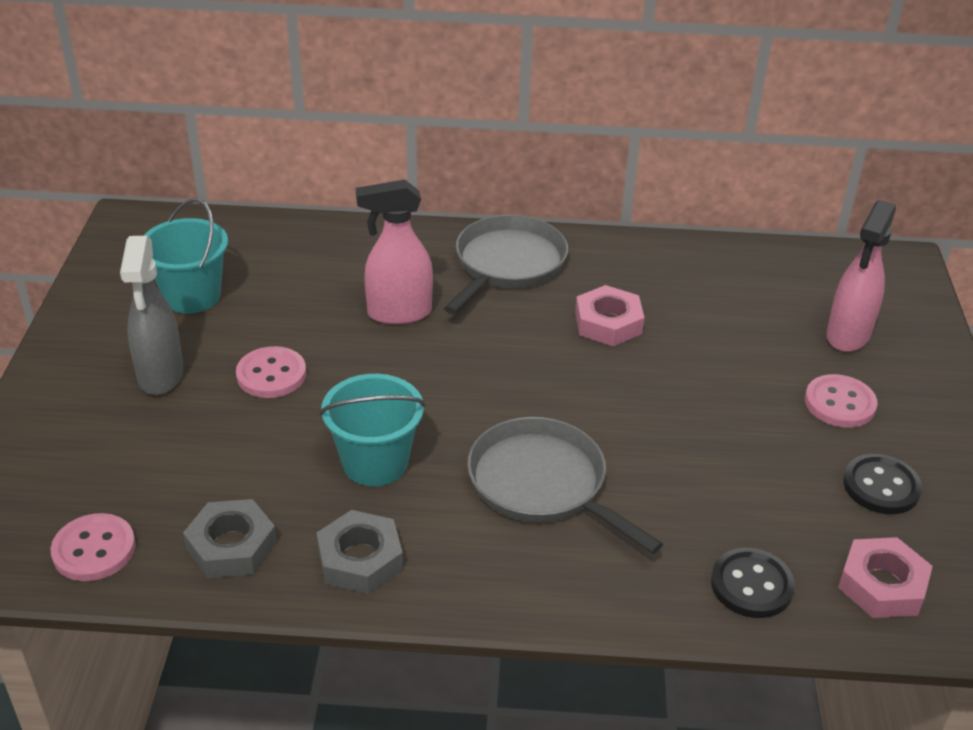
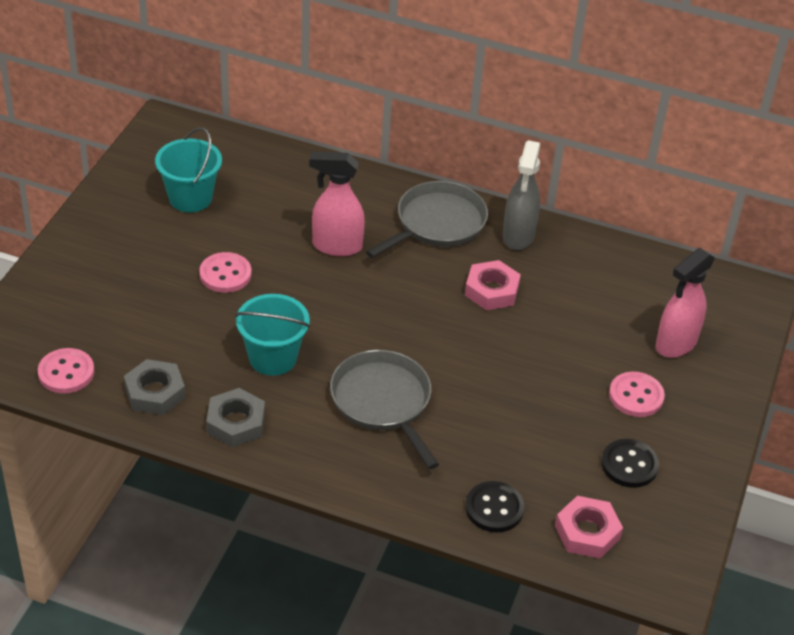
camera: 15 degrees right, 5 degrees up
grey spray bottle [120,236,184,395] -> grey spray bottle moved to [503,140,540,250]

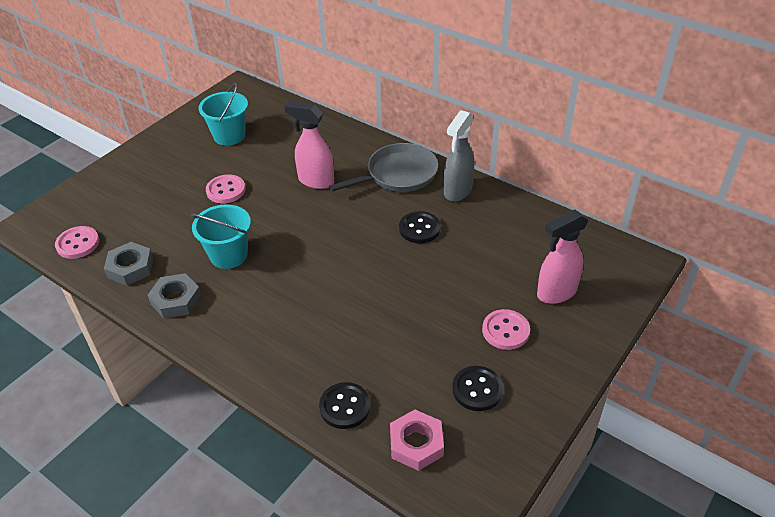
camera: 20 degrees right, 0 degrees up
grey pan [330,350,439,469] -> none
pink nut [465,260,521,310] -> black button [399,211,440,243]

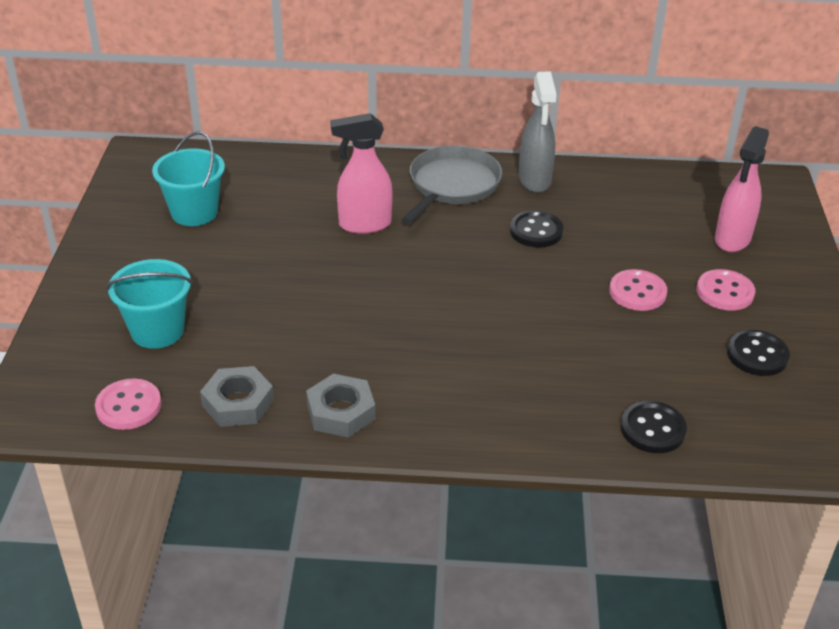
camera: 35 degrees left, 5 degrees down
turquoise bucket [192,204,251,269] -> turquoise bucket moved to [106,259,193,349]
pink button [206,174,246,203] -> pink button moved to [609,269,667,311]
pink nut [390,410,444,471] -> none

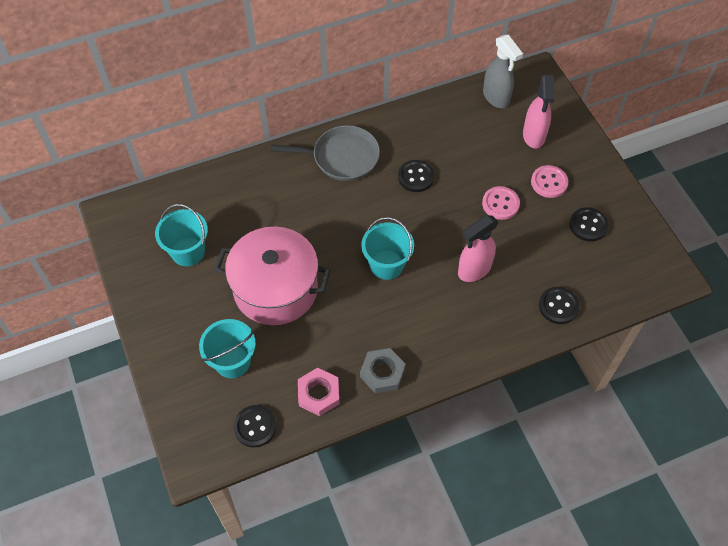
camera: 25 degrees left, 20 degrees up
pink button [95,378,162,430] -> black button [233,405,276,447]
grey nut [200,366,274,427] -> pink nut [298,368,340,416]
pink spray bottle [330,113,393,234] -> pink spray bottle moved to [458,215,499,282]
grey pan [402,146,502,224] -> grey pan turned 90 degrees clockwise [271,125,380,181]
grey spray bottle [518,71,557,193] -> grey spray bottle moved to [483,35,523,108]
none -> pink pot [214,227,330,325]
none -> turquoise bucket [361,217,414,280]

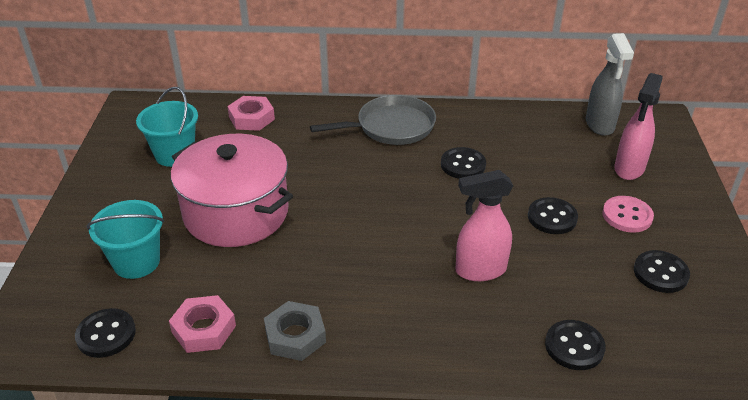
camera: 25 degrees right, 20 degrees down
grey pan [271,125,380,181] -> grey pan turned 45 degrees counterclockwise [310,95,436,145]
turquoise bucket [361,217,414,280] -> none
pink button [482,186,520,220] -> black button [528,197,578,234]
none -> pink nut [227,96,275,131]

